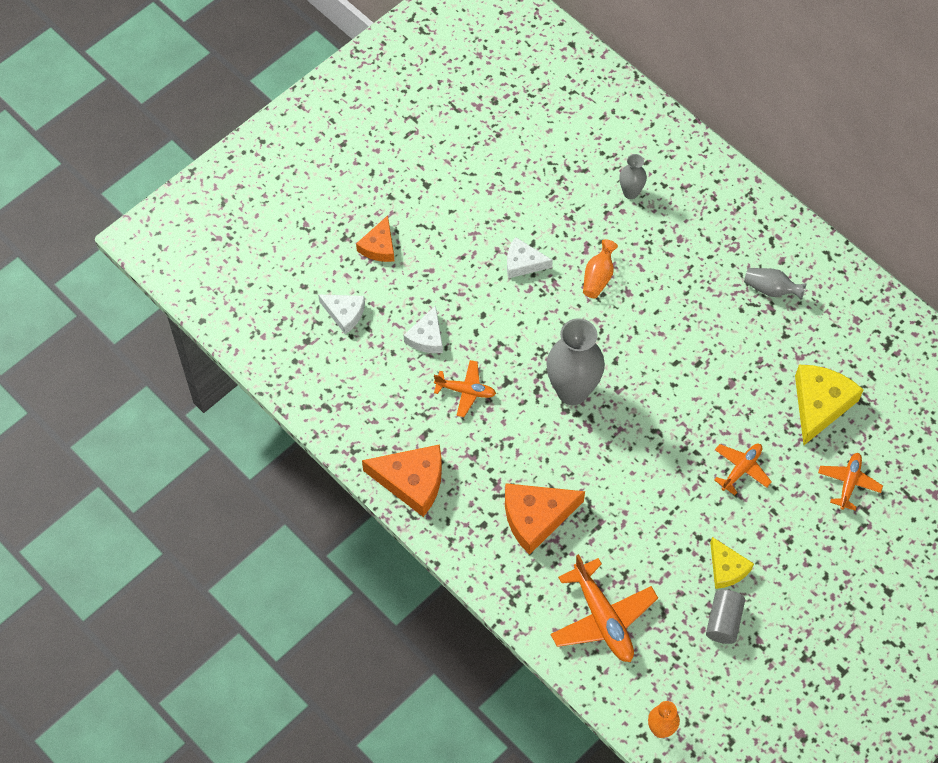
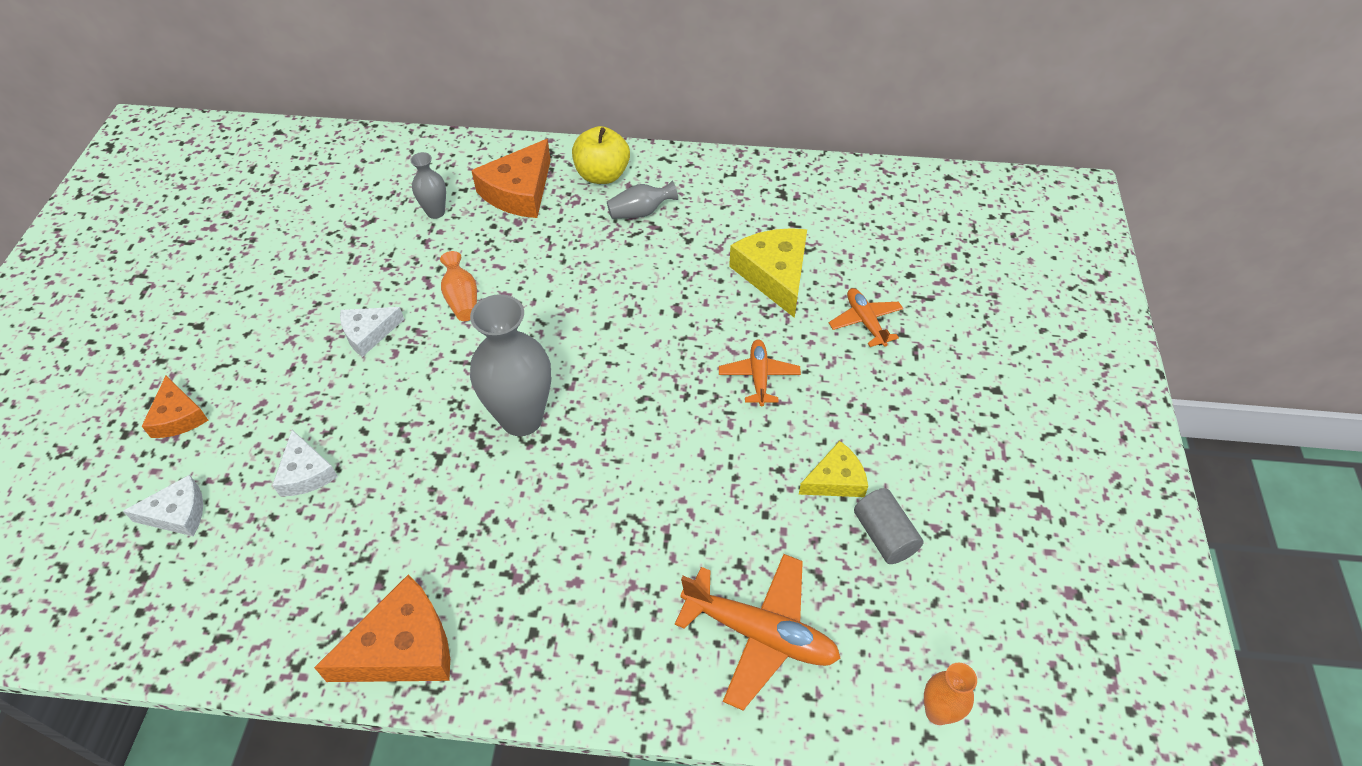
camera: 40 degrees left, 10 degrees down
orange plane [434,360,496,417] -> none
orange cheese [505,483,585,555] -> orange cheese moved to [471,139,551,218]
yellow cheese [710,537,754,589] -> yellow cheese turned 45 degrees counterclockwise [799,441,868,497]
none -> yellow apple [572,126,630,184]

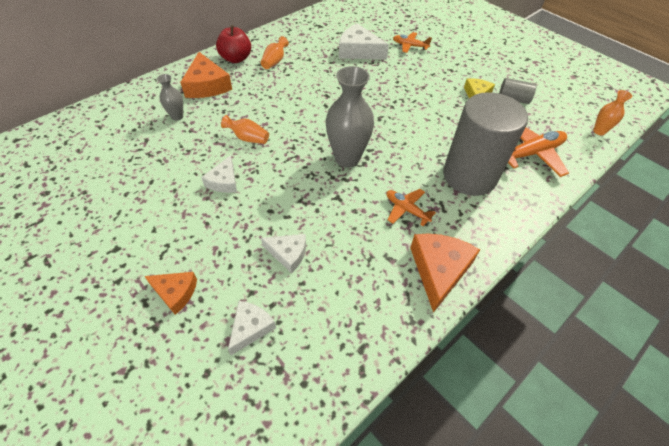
camera: 50 degrees left, 0 degrees up
yellow apple [572,126,630,184] -> red apple [216,25,251,63]
grey vase [607,181,678,219] -> orange vase [261,36,289,69]
orange plane [719,339,801,406] -> orange plane moved to [386,189,436,226]
yellow cheese [729,228,807,318] -> white cheese [339,23,389,59]
none -> grey cylinder [443,92,528,196]

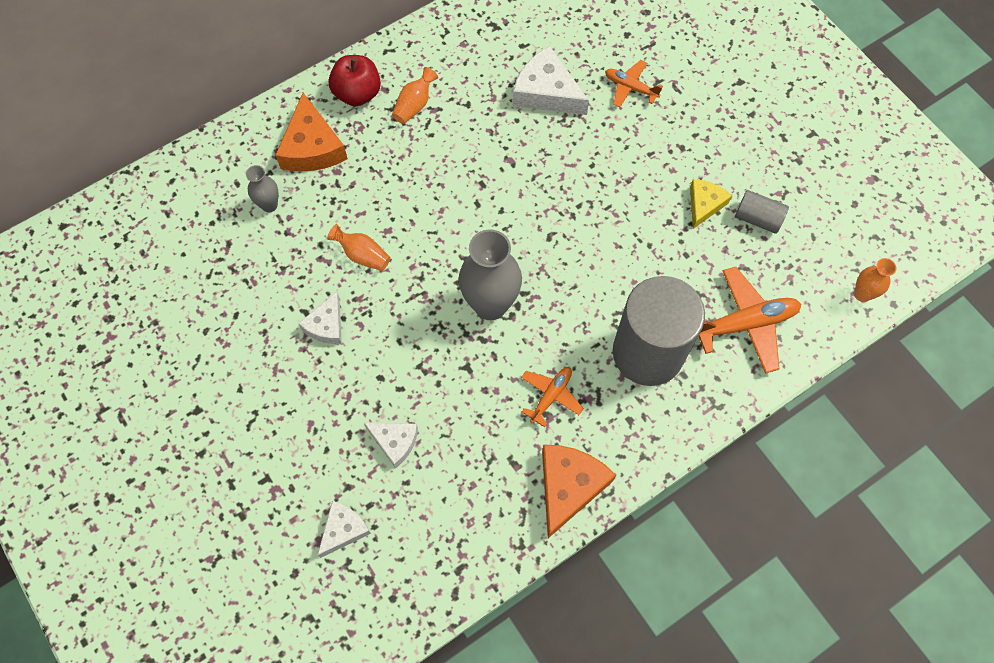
camera: 10 degrees right, 15 degrees up
orange cheese [144,272,197,315] -> none
orange plane [386,189,436,226] -> orange plane turned 75 degrees clockwise [521,367,584,427]

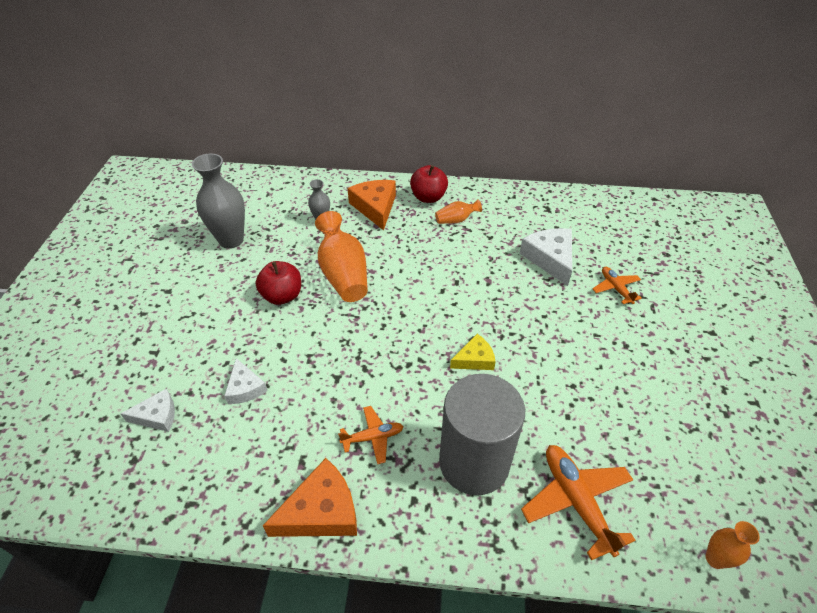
camera: 40 degrees right, 20 degrees down
orange cheese [275,93,348,171] -> orange cheese turned 135 degrees clockwise [347,180,396,230]
white cheese [298,292,342,344] -> red apple [256,261,301,305]
orange vase [327,224,391,271] -> orange vase [315,211,368,302], size x1.98
grey vase [458,229,522,320] -> grey vase moved to [192,154,245,249]
yellow cheese [690,179,732,229] -> yellow cheese moved to [450,334,496,370]
orange plane [698,267,801,374] -> orange plane turned 135 degrees counterclockwise [521,445,636,560]
grey cylinder [735,190,789,234] -> none

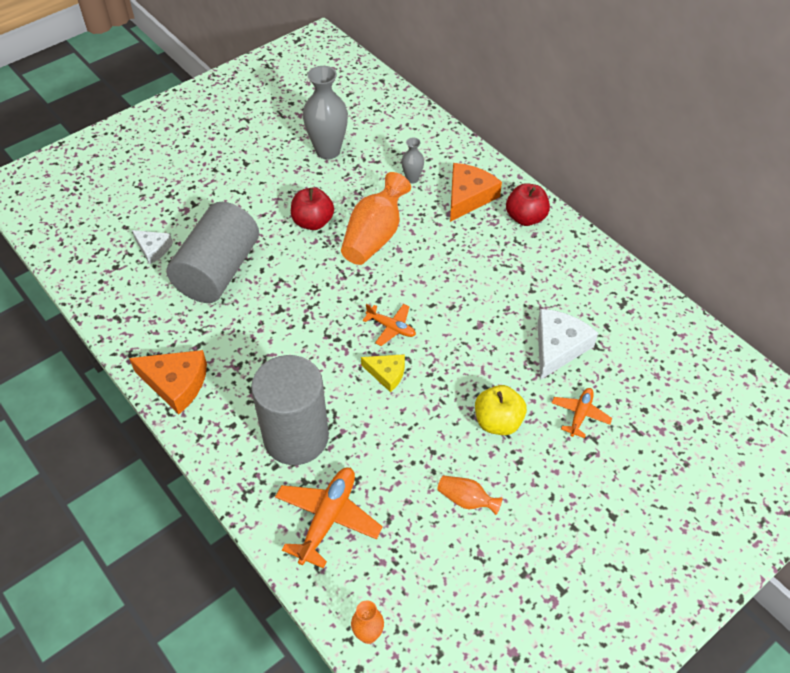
camera: 45 degrees right, 5 degrees up
white cheese [224,358,268,404] -> grey cylinder [167,202,259,303]
orange plane [338,406,404,464] -> orange plane moved to [362,304,416,346]
orange vase [435,199,482,224] -> orange vase moved to [437,475,502,515]
none -> yellow apple [475,385,527,435]

